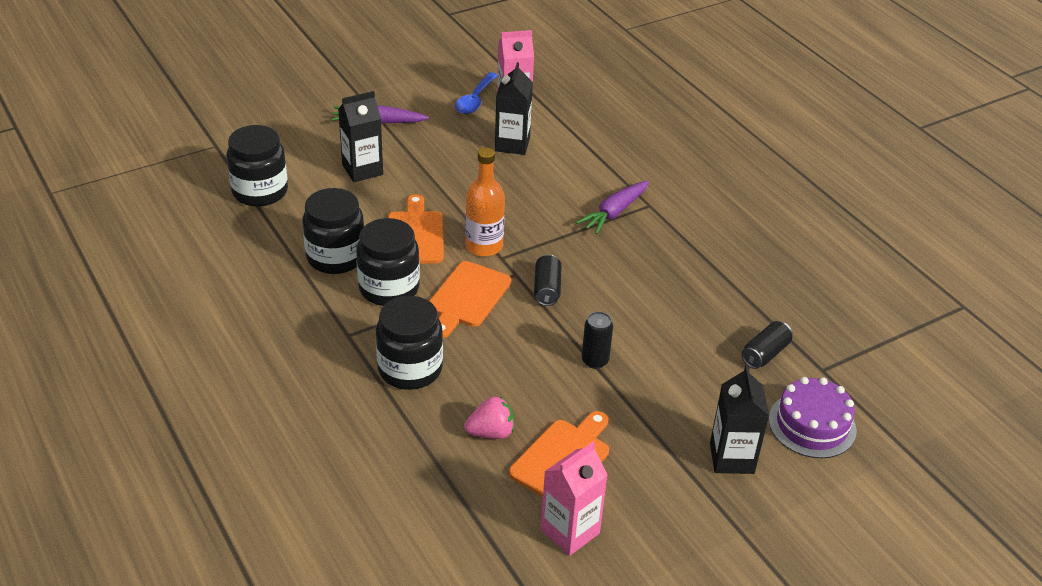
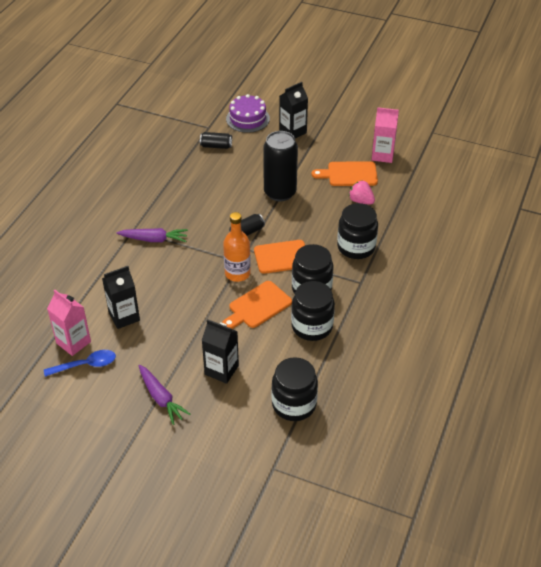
camera: 125 degrees left, 5 degrees up
black can [582,312,613,369] -> black can [263,131,298,202], size x2.07

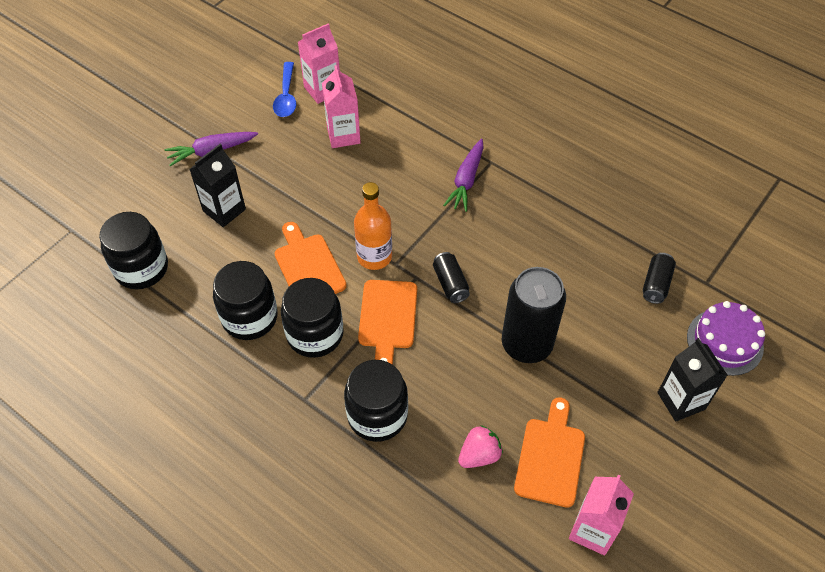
camera: 105 degrees right, 10 degrees up
black carton [102,266,140,329] -> pink carton [322,65,361,148]

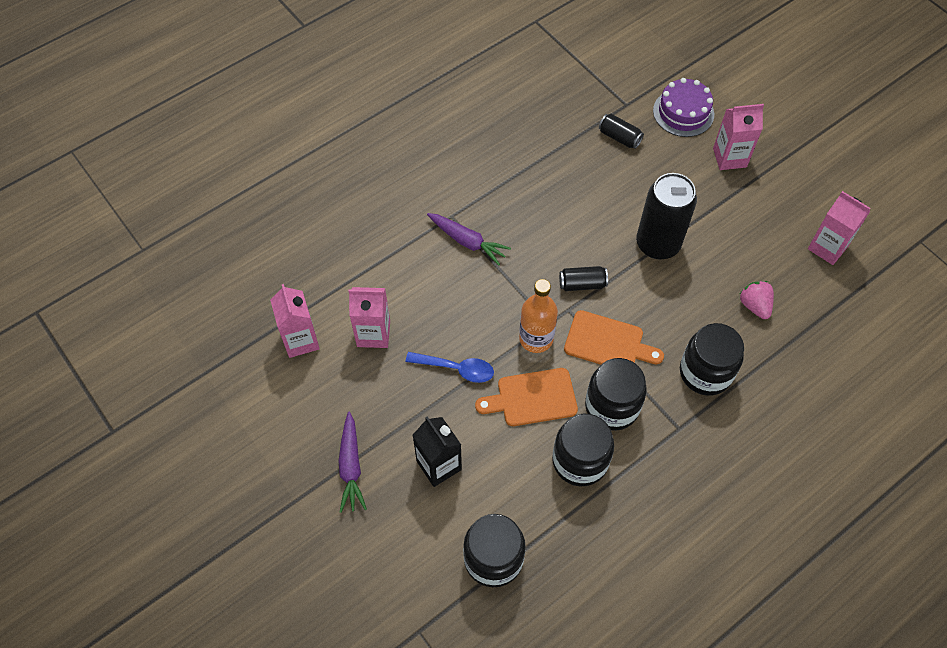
camera: 75 degrees left, 5 degrees up
blue spoon [273,62,296,117] -> blue spoon moved to [405,352,494,383]
orange cutting board [514,397,585,508] -> none
black carton [657,338,728,422] -> pink carton [713,104,764,170]

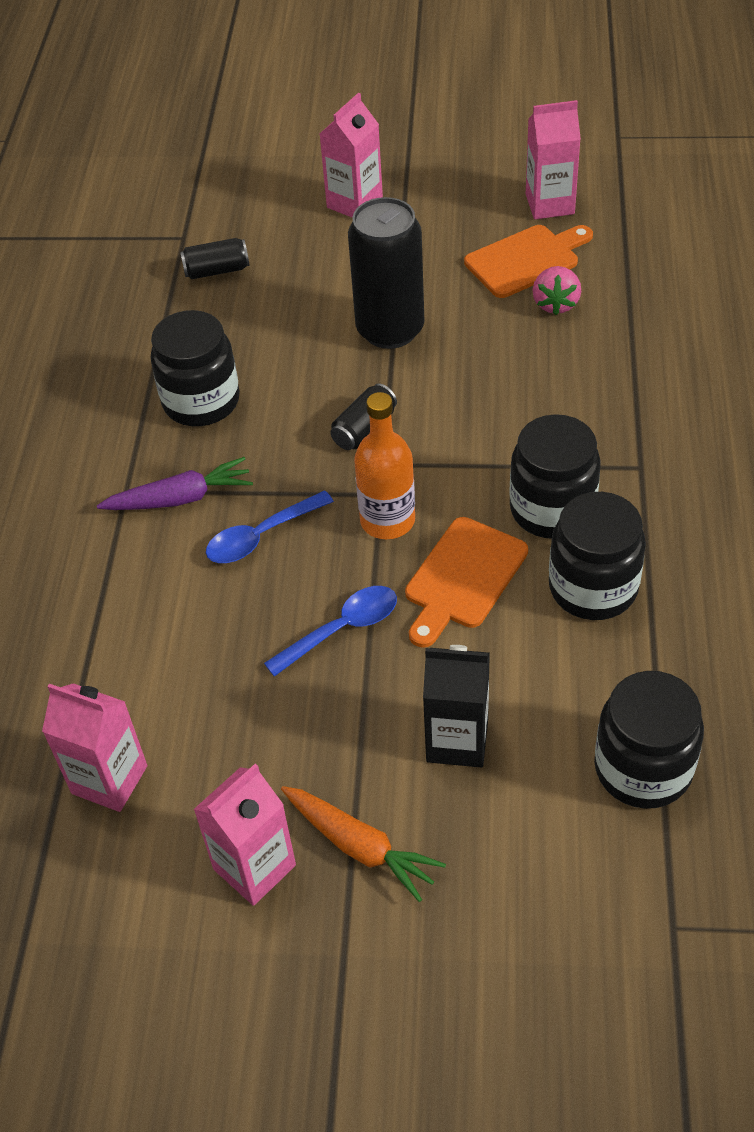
camera: 45 degrees left, 10 degrees down
purple carrot [339,412,367,513] -> orange carrot [281,786,446,902]
pink carton [349,287,390,348] -> pink carton moved to [193,764,296,906]
orange cutting board [564,310,664,365] -> orange cutting board moved to [464,225,593,298]
purple cake [653,78,714,137] -> none
black jar [680,323,744,396] -> black jar moved to [151,310,240,426]
pink strawberry [740,281,774,319] -> pink strawberry turned 105 degrees counterclockwise [533,266,581,315]
none -> blue spoon [206,491,334,563]

